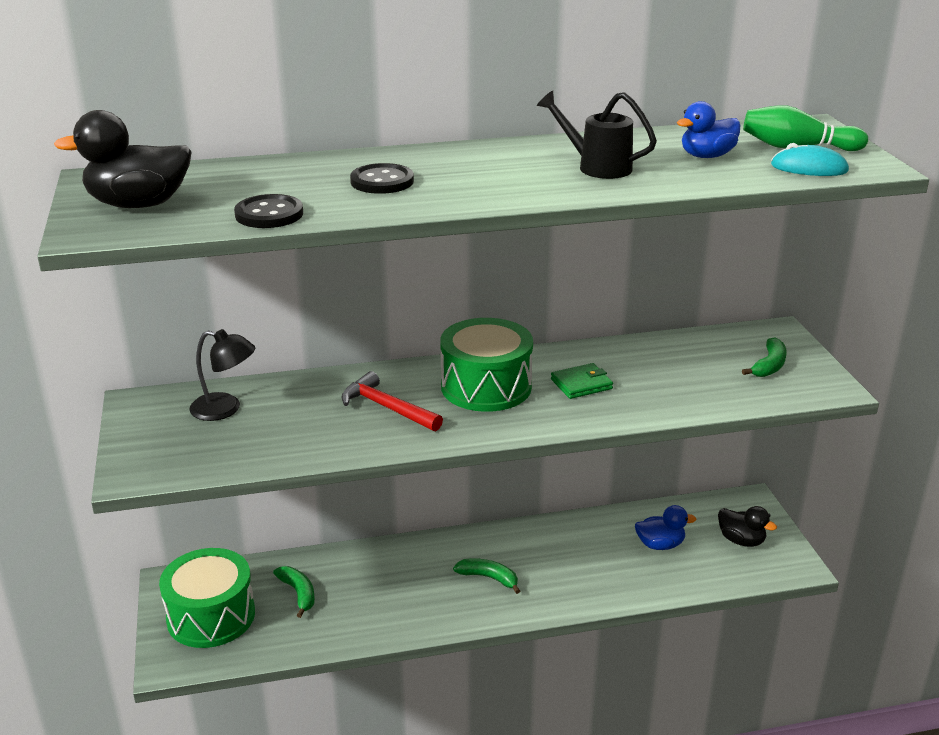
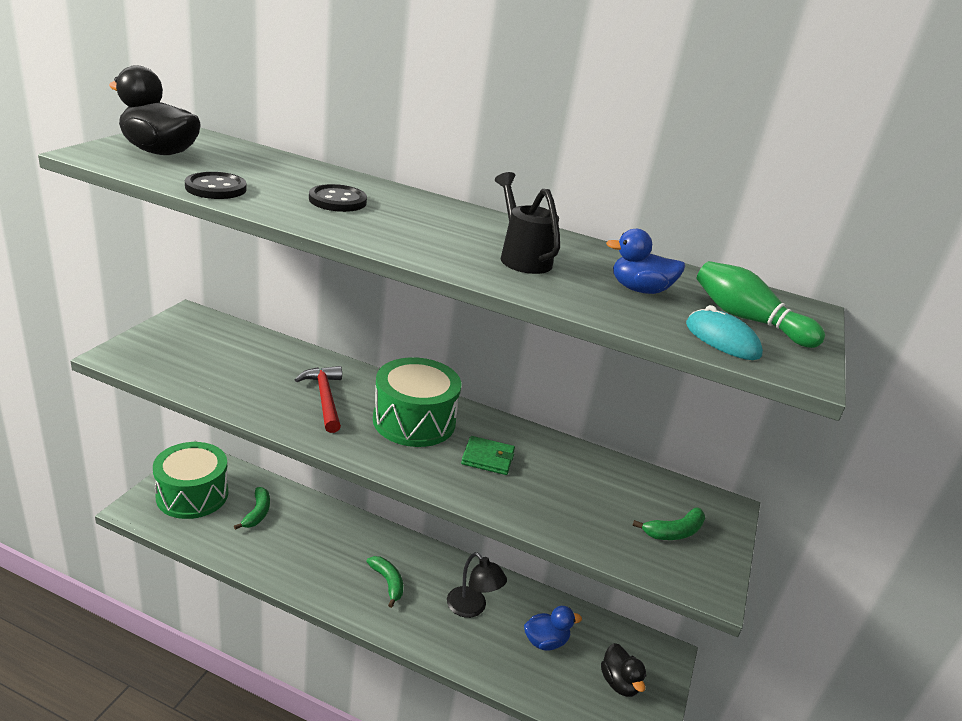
camera: 30 degrees right, 0 degrees up
black lamp [190,329,255,421] -> black lamp moved to [447,552,507,618]
blue duck [635,505,697,550] -> blue duck turned 45 degrees counterclockwise [524,606,582,651]

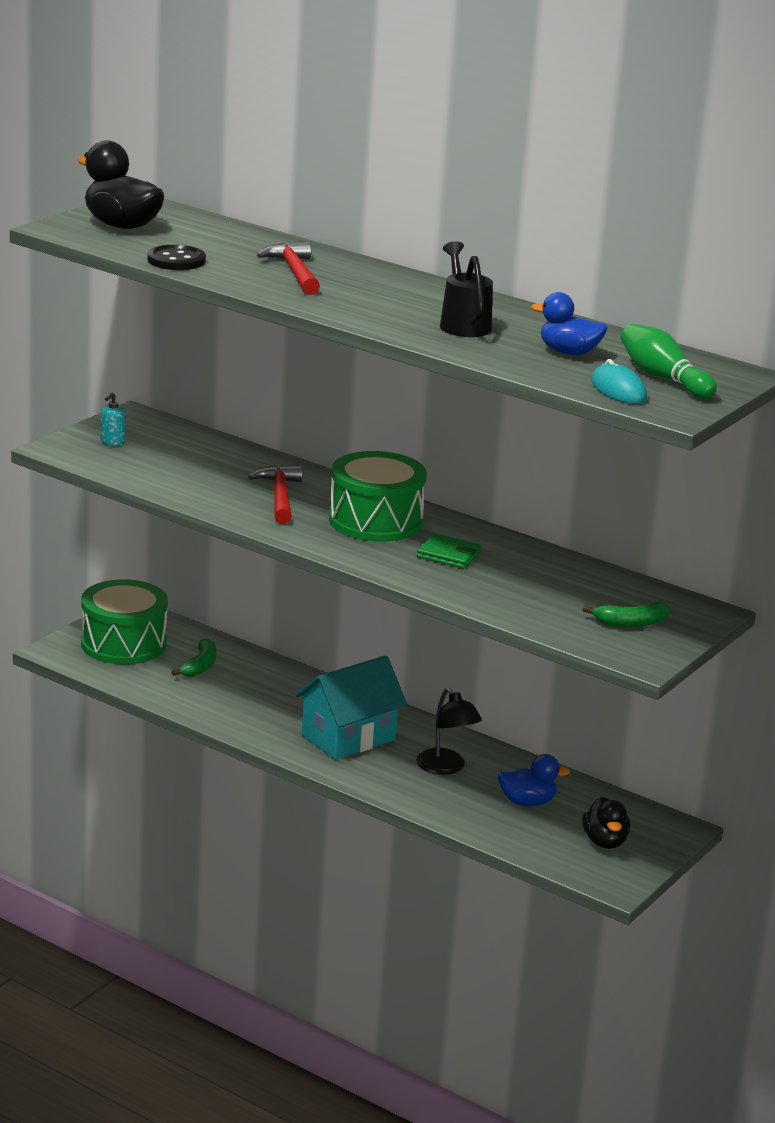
camera: 15 degrees right, 5 degrees down
black button [309,184,367,212] -> red hammer [257,242,320,295]
green banana [366,556,403,608] -> turquoise house [295,655,407,760]
none -> turquoise soap dispenser [101,393,126,446]

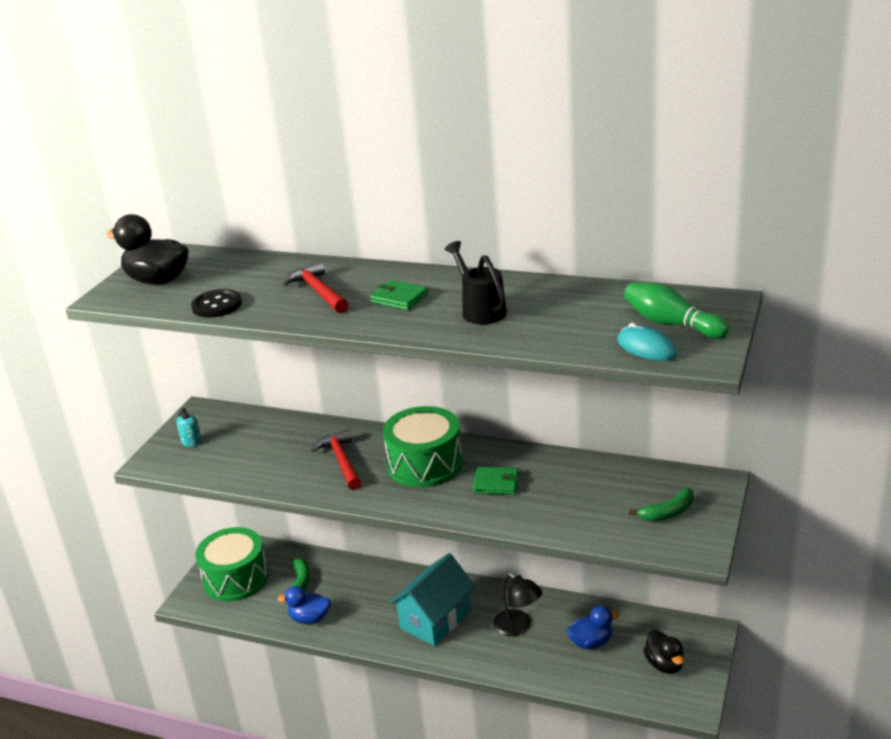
camera: 10 degrees left, 5 degrees up
blue duck [531,292,607,355] -> blue duck moved to [277,586,331,624]
none -> green wallet [370,280,428,310]

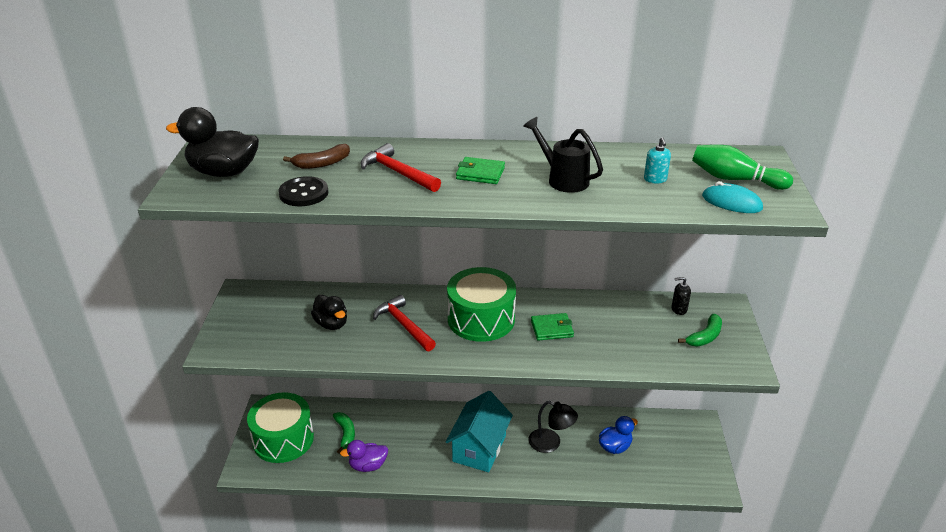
camera: 20 degrees left, 5 degrees up
turquoise soap dispenser [177,407,202,447] -> turquoise soap dispenser moved to [644,137,671,183]
blue duck [277,586,331,624] -> purple duck [340,440,388,472]
black duck [644,630,684,674] -> black duck moved to [311,295,347,330]
none -> brown banana [283,144,350,169]
none -> black soap dispenser [671,277,691,315]

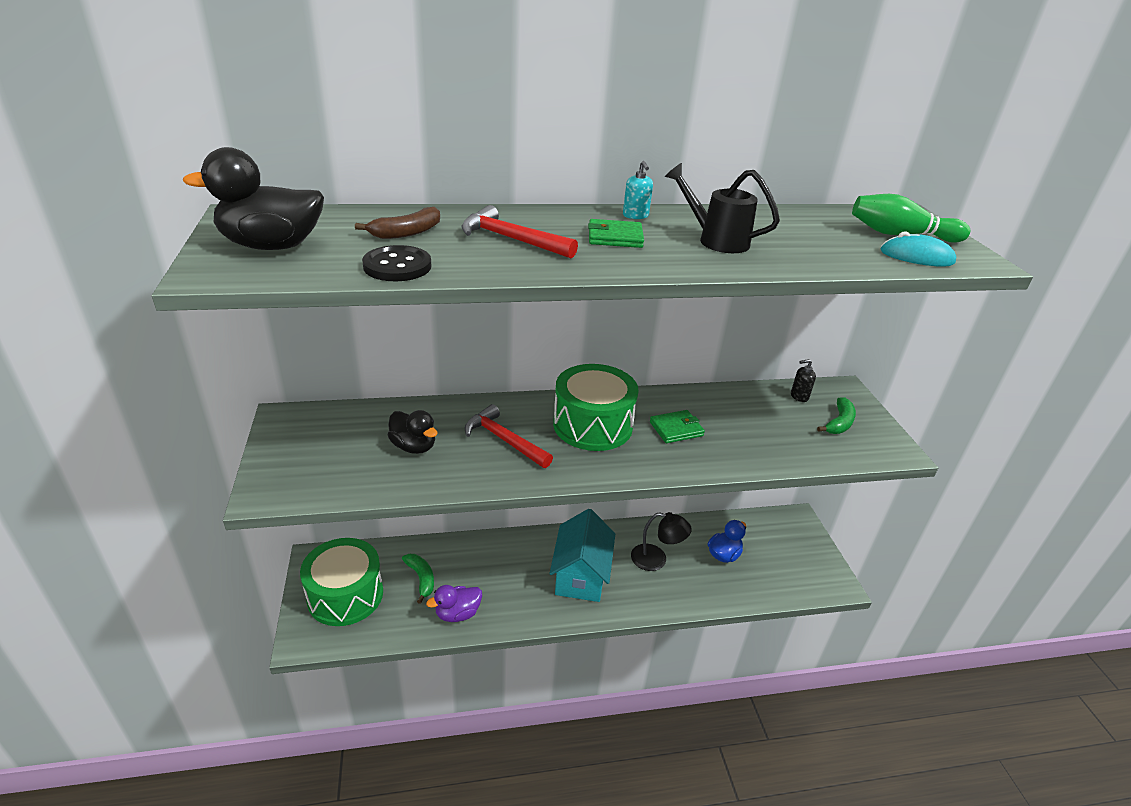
camera: 15 degrees left, 0 degrees up
turquoise soap dispenser [644,137,671,183] -> turquoise soap dispenser moved to [623,161,653,219]

